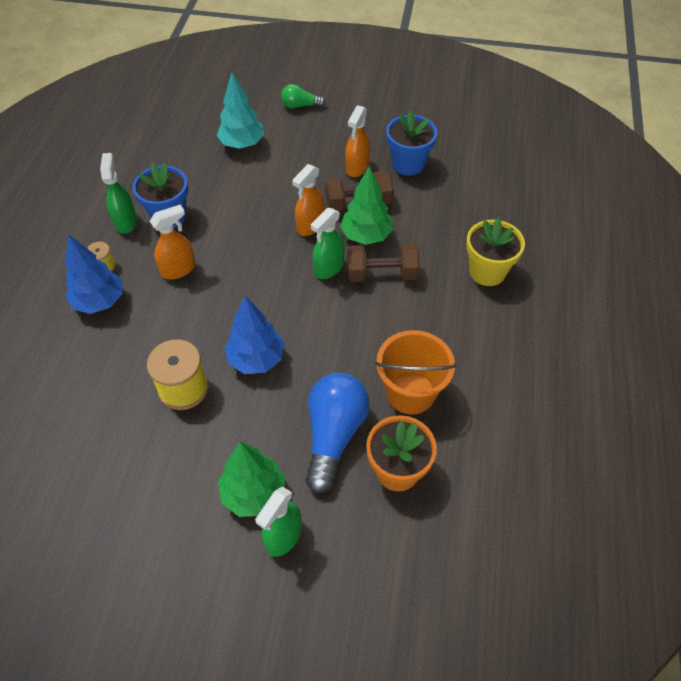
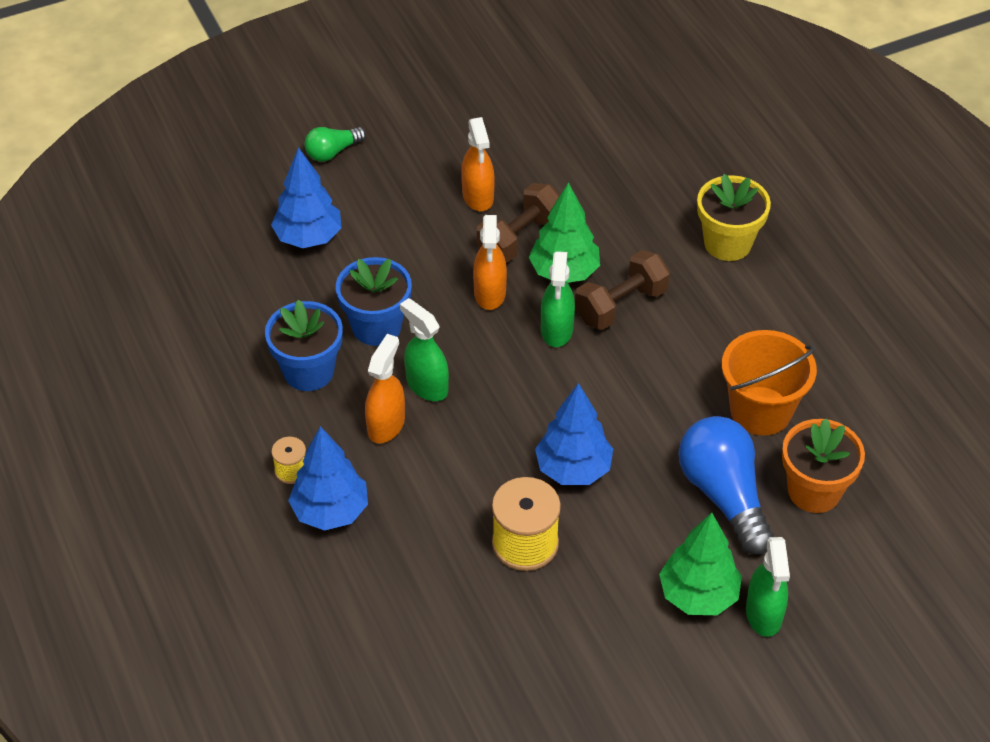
camera: 35 degrees left, 5 degrees down
green spray bottle [100,153,137,234] -> green spray bottle moved to [400,298,449,401]
turquoise tree [217,72,264,149] -> blue tree [271,147,342,248]
blue flower pot [386,110,437,176] -> blue flower pot moved to [336,257,412,346]

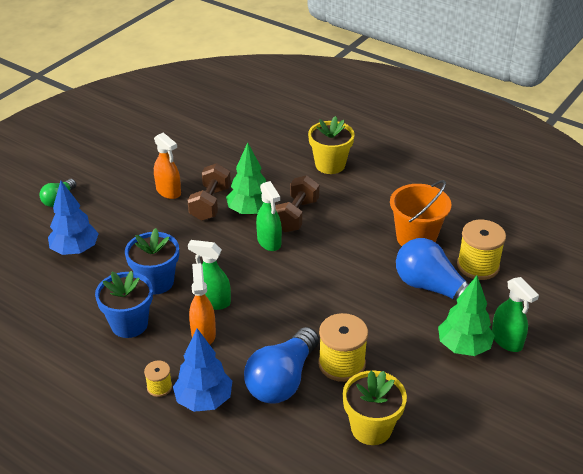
camera: 30 degrees left, 10 degrees down
orange spray bottle [473,215,507,310] -> none
blue tree [535,383,613,485] -> none
orange flower pot [782,419,865,513] -> yellow spool [457,220,506,280]
none -> blue light bulb [244,327,319,404]
none -> yellow flower pot [343,370,407,445]

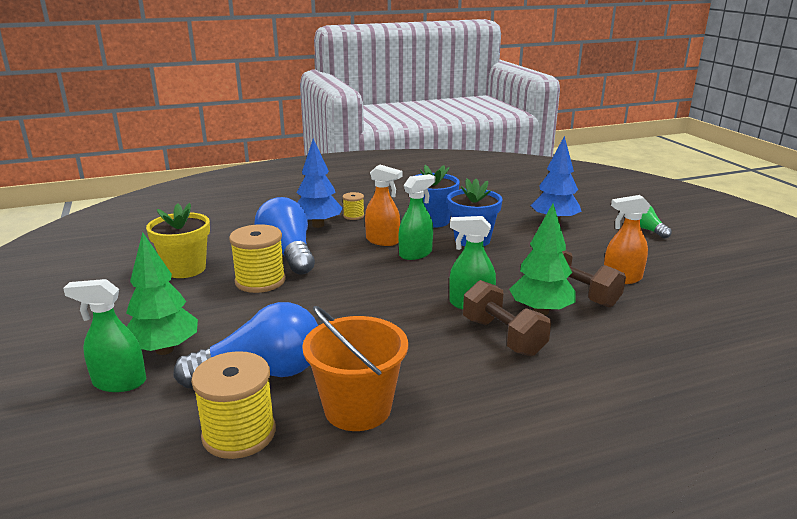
camera: 125 degrees right, 15 degrees down
yellow flower pot [308,116,355,174] -> none

